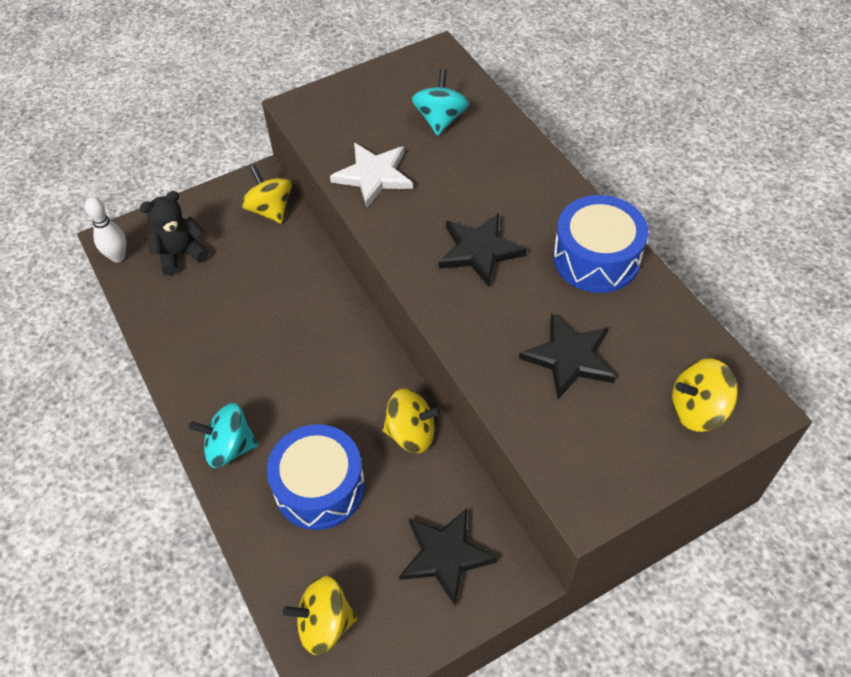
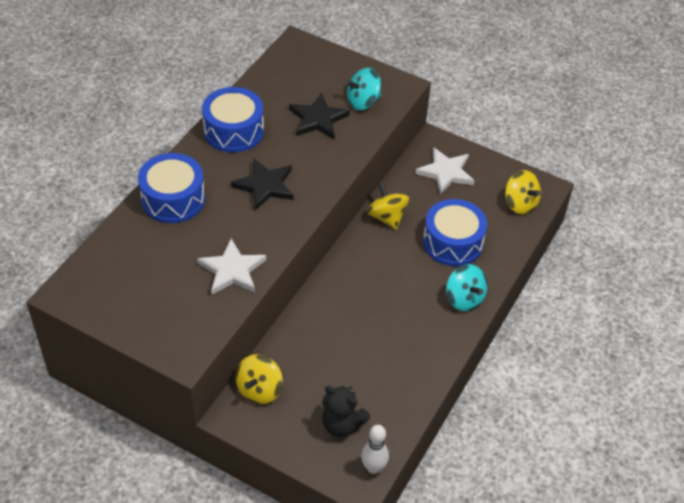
camera: 125 degrees left, 5 degrees down
black star [399,509,498,606] -> white star [415,147,474,195]
turquoise spinning top [412,69,470,136] -> turquoise spinning top moved to [346,68,381,110]
yellow spinning top [672,359,738,432] -> none
none -> blue drum [138,153,205,223]

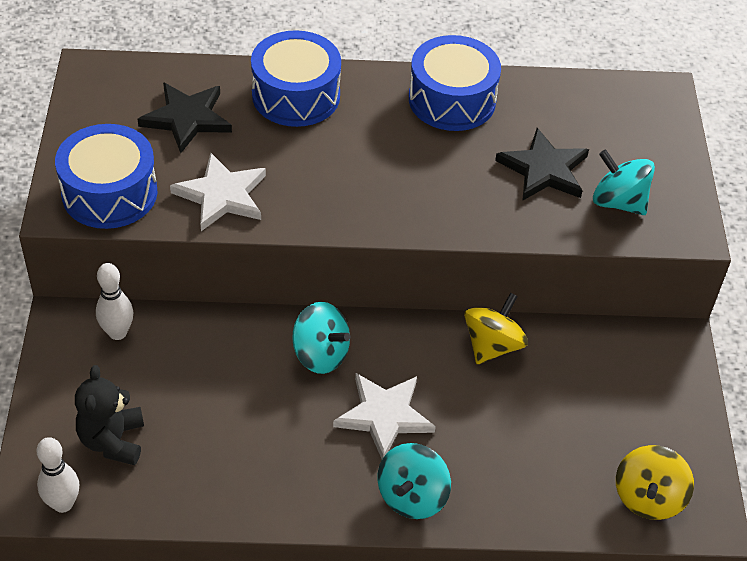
camera: 60 degrees right, 0 degrees up
black star [231,159,294,211] -> black star moved to [138,82,232,153]
yellow spinning top [236,354,283,404] -> white bowling pin [96,263,134,340]
white star [415,147,474,195] -> white star moved to [333,373,436,459]
blue drum [423,199,487,266] -> blue drum moved to [55,124,157,229]
none -> turquoise spinning top [292,302,350,374]

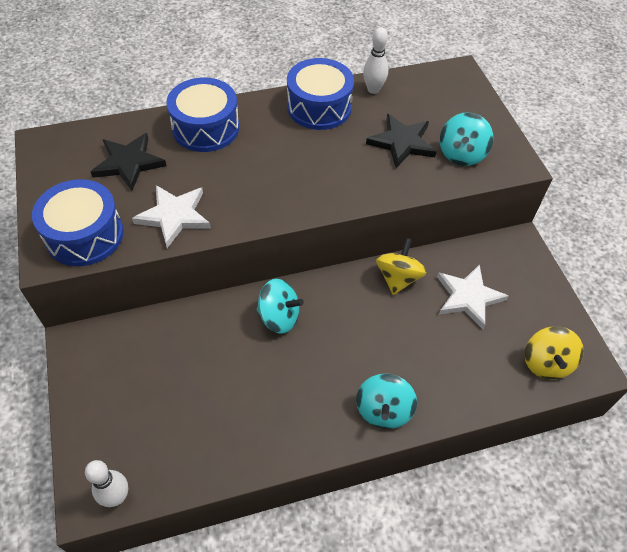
camera: 15 degrees left, 5 degrees up
black teddy bear [75,365,144,465] -> none
white bowling pin [96,263,134,340] -> white bowling pin moved to [363,27,388,94]
white star [333,373,436,459] -> white star moved to [437,264,509,329]
turquoise spinning top [593,150,655,215] -> turquoise spinning top turned 90 degrees counterclockwise [440,112,493,166]

